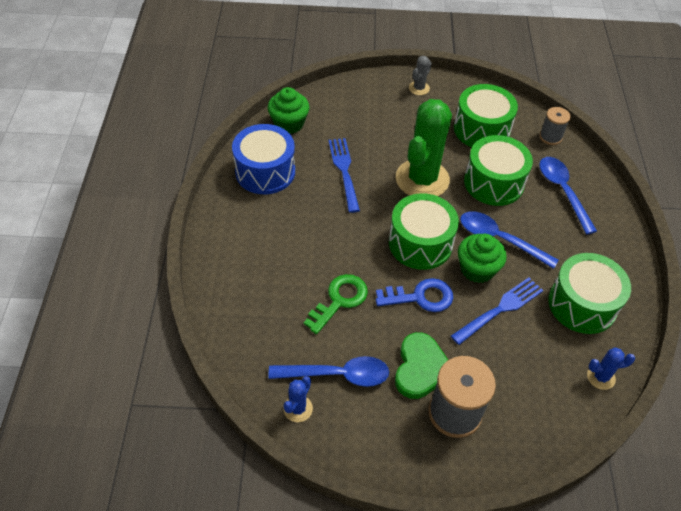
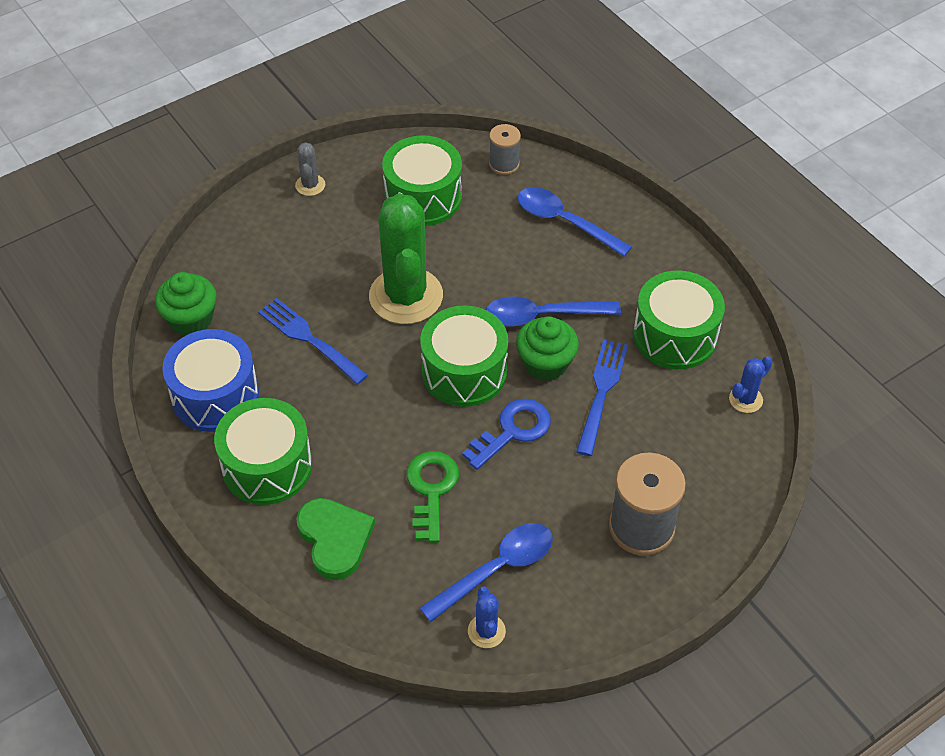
camera: 35 degrees left, 0 degrees up
green heart [395,332,448,399] -> green heart moved to [296,498,375,580]
green drum [464,135,533,206] -> green drum moved to [214,398,312,505]

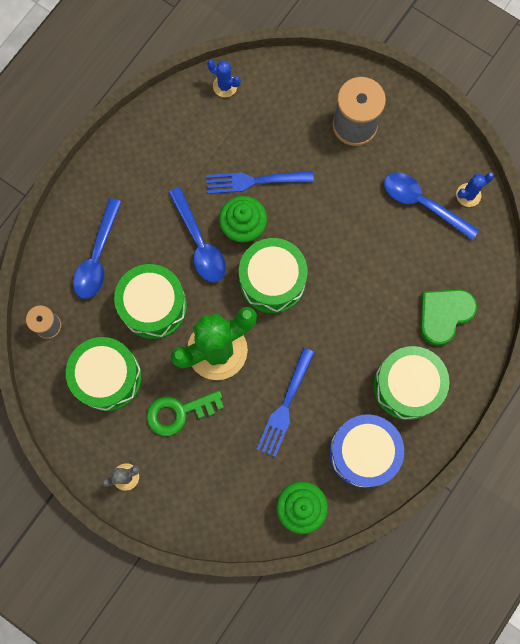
camera: 110 degrees left, 25 degrees up
green key [407,451,459,543] -> green key moved to [147,391,224,436]
blue key [462,399,551,470] -> none
green drum [633,271,725,369] -> green drum moved to [114,264,187,339]

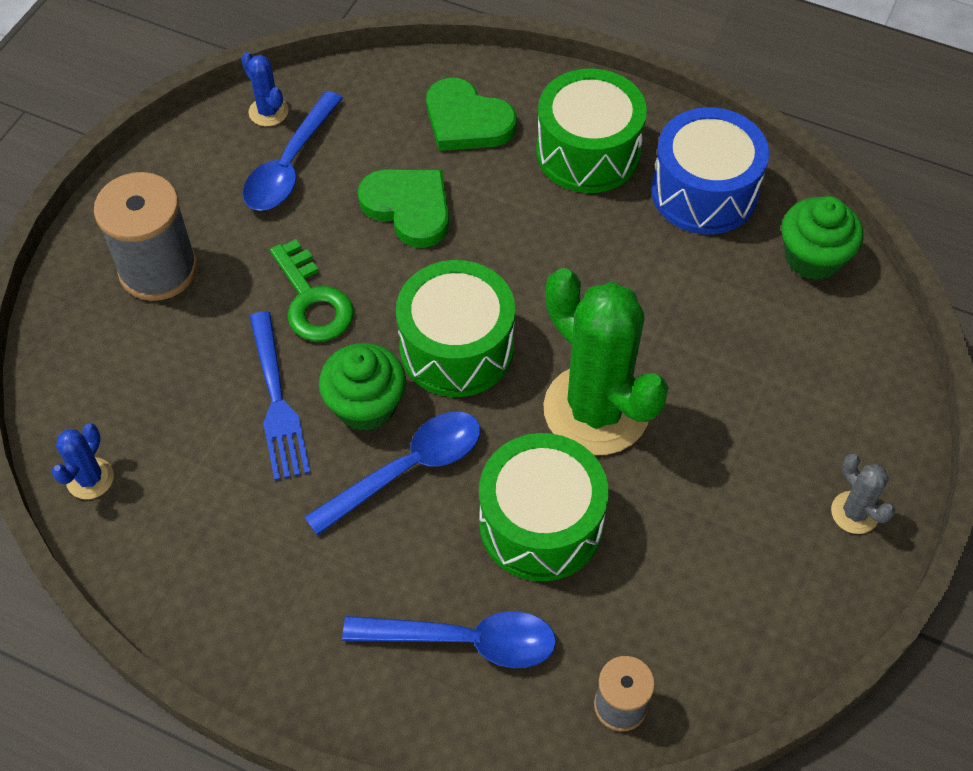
camera: 100 degrees left, 20 degrees down
green drum [66,337,142,411] -> none
green key [147,391,224,436] -> green key moved to [270,239,354,342]
blue fork [257,348,315,457] -> none
none -> green heart [358,169,449,248]

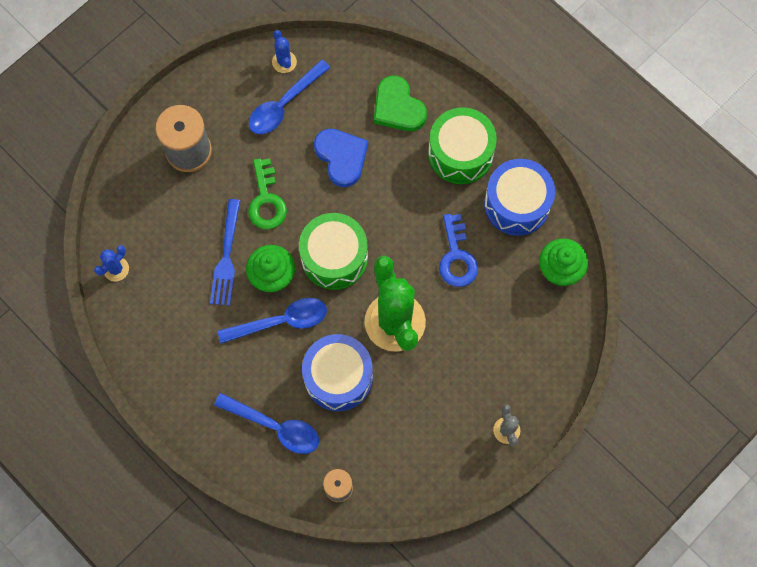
camera: 20 degrees right, 15 degrees up
green heart [358,169,449,248] -> blue heart [314,129,368,187]
green drum [479,433,608,581] -> blue drum [302,334,373,411]
none -> blue key [439,214,478,287]

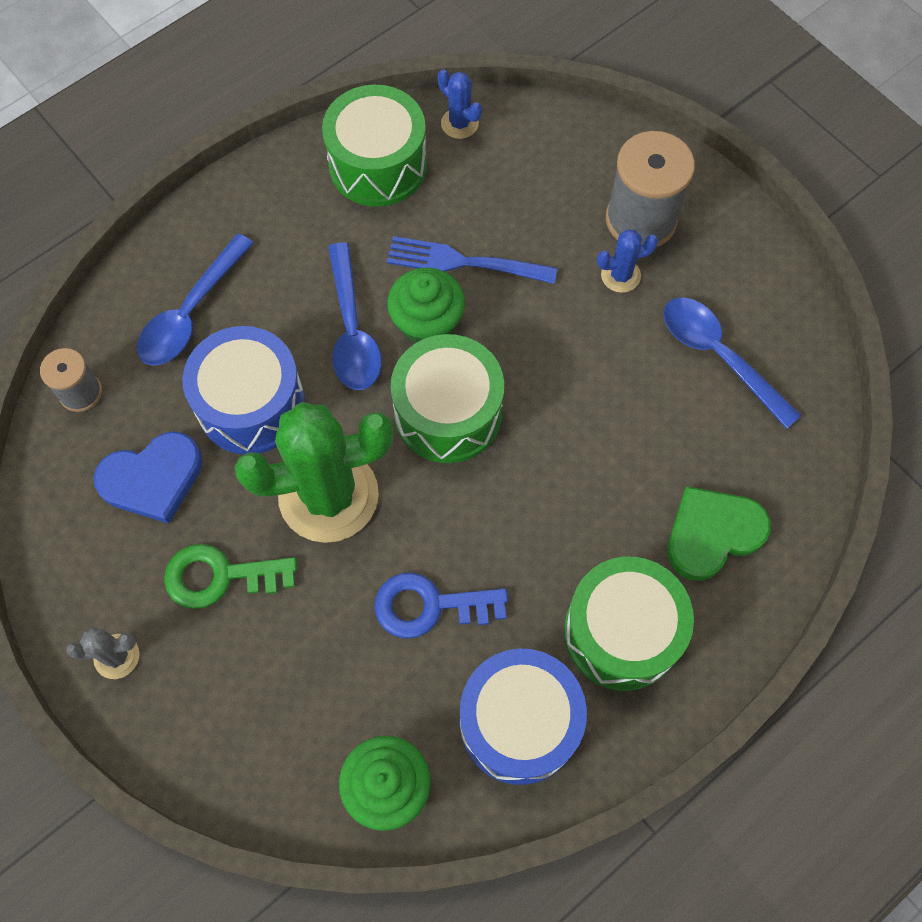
camera: 95 degrees right, 5 degrees down
green key [248,158,287,229] -> green key moved to [164,544,297,609]
blue cactus [272,30,297,73] -> blue cactus moved to [597,229,658,293]
blue heart [314,129,368,187] -> blue heart moved to [94,431,203,524]
none -> green drum [322,84,427,207]

